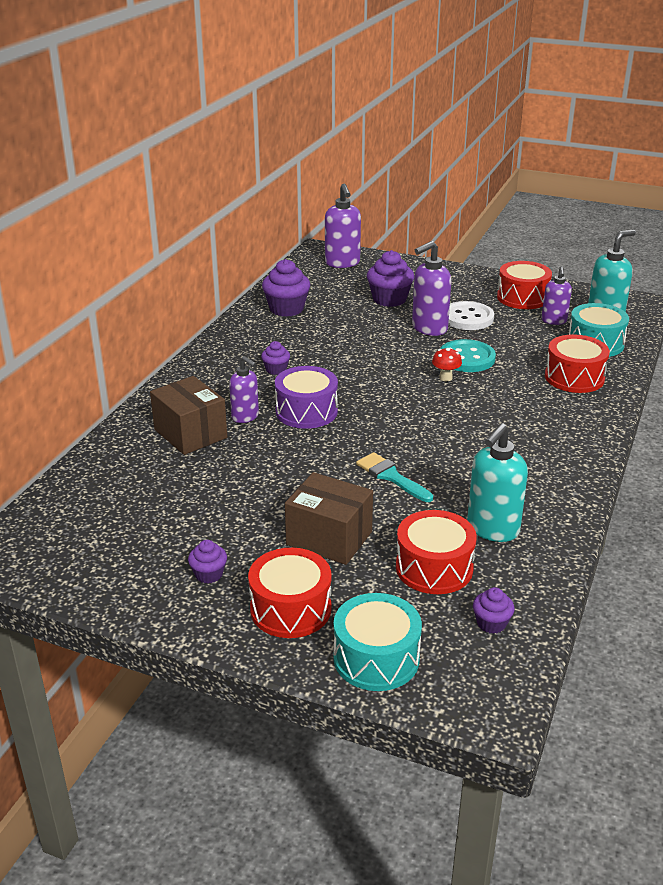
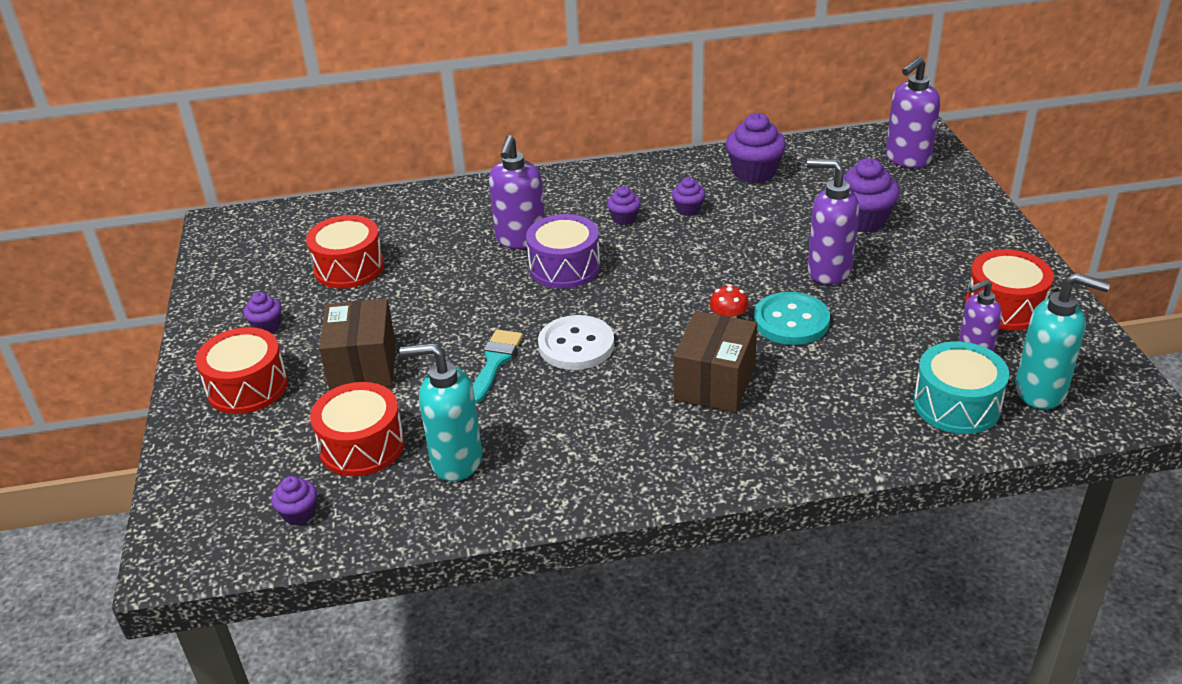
camera: 60 degrees right, 5 degrees up
brown box [150,376,227,455] -> brown box moved to [674,311,757,413]
purple soap dispenser [229,356,259,423] -> purple soap dispenser [489,135,545,249], size x1.55
turquoise drum [333,593,422,691] -> none
white button [448,301,494,330] -> white button moved to [538,315,614,370]
red drum [545,335,610,393] -> red drum moved to [306,215,384,289]
none -> purple cupcake [672,177,705,216]

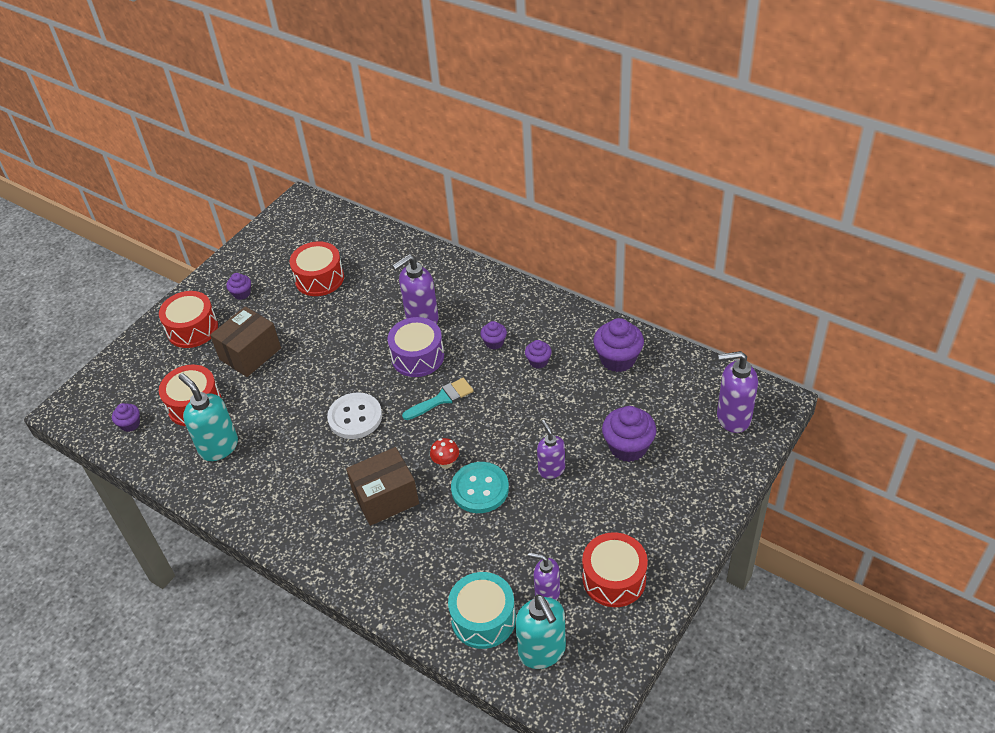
camera: 45 degrees right, 10 degrees up
turquoise brush [473,329,523,403] -> turquoise brush moved to [402,378,473,420]
purple soap dispenser [807,159,859,285] -> purple soap dispenser [537,420,565,479], size x0.64

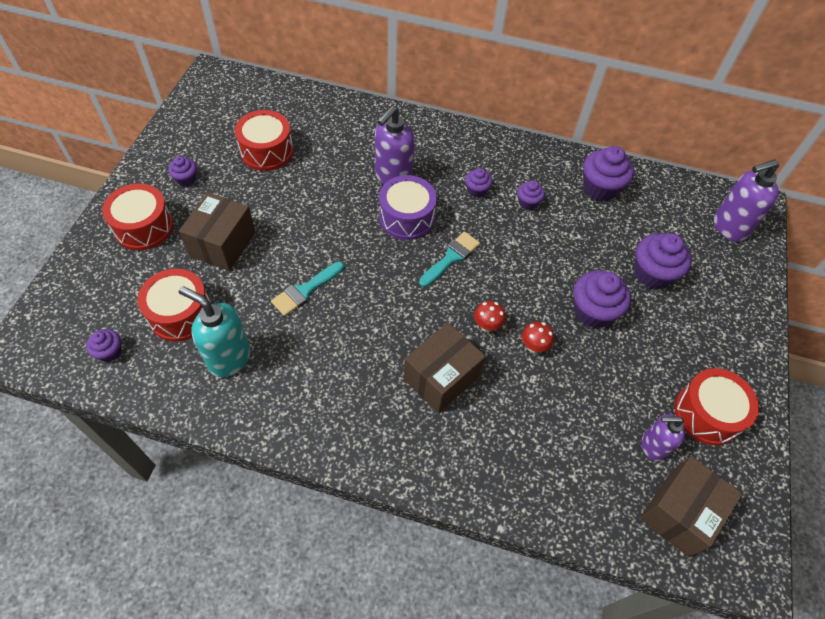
camera: 25 degrees left, 10 degrees up
white button [327,392,382,439] -> none
turquoise drum [448,572,516,649] -> none
turquoise button [451,462,509,513] -> red mushroom [522,322,554,353]
turquoise soap dispenser [515,594,566,669] -> brown box [640,456,743,557]
purple soap dispenser [537,420,565,479] -> purple cupcake [573,270,631,328]
none -> turquoise brush [271,262,344,316]

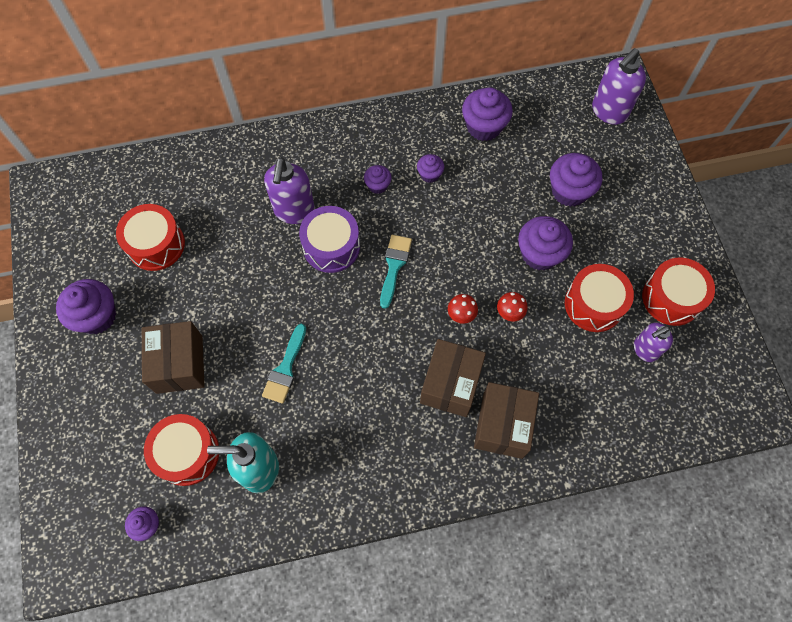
camera: 25 degrees left, 10 degrees up
red drum [102,183,173,250] -> red drum moved to [565,264,634,332]
purple cupcake [168,156,197,186] -> purple cupcake [56,279,116,334], size x1.85
brown box [640,456,743,557] -> brown box moved to [474,382,539,459]

